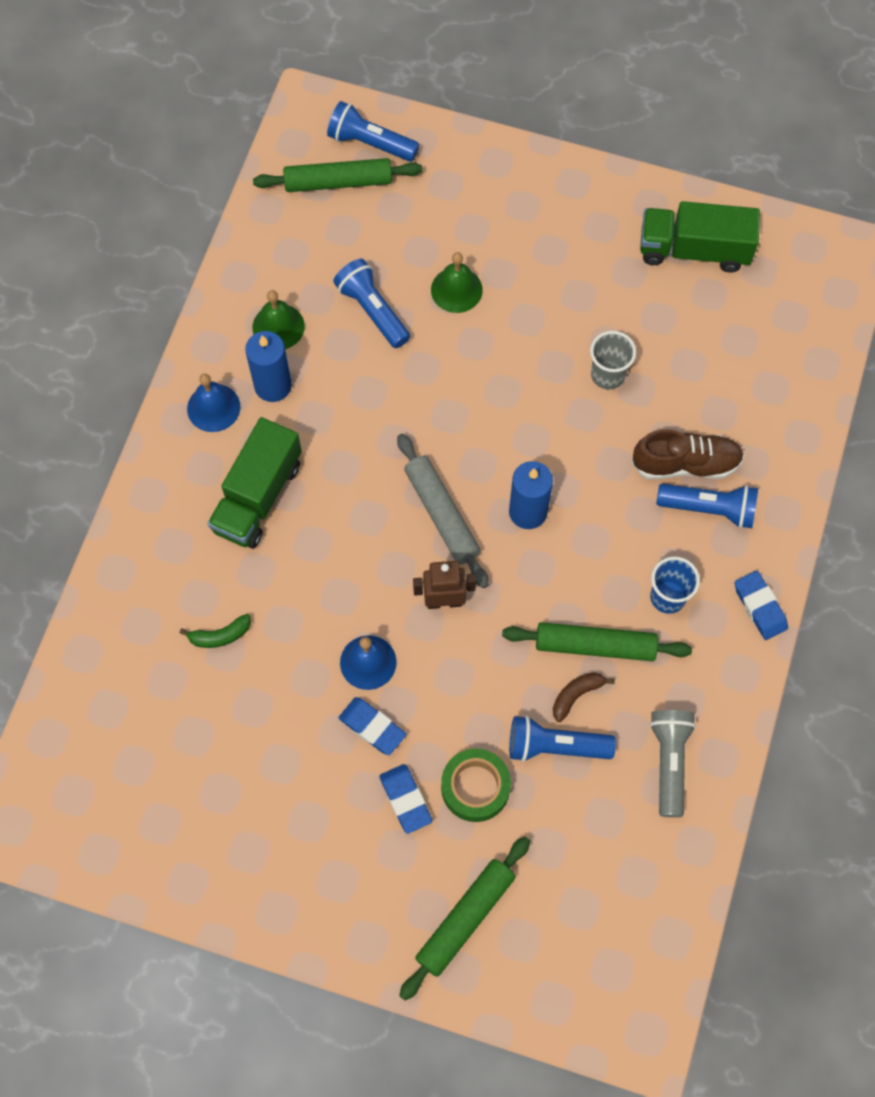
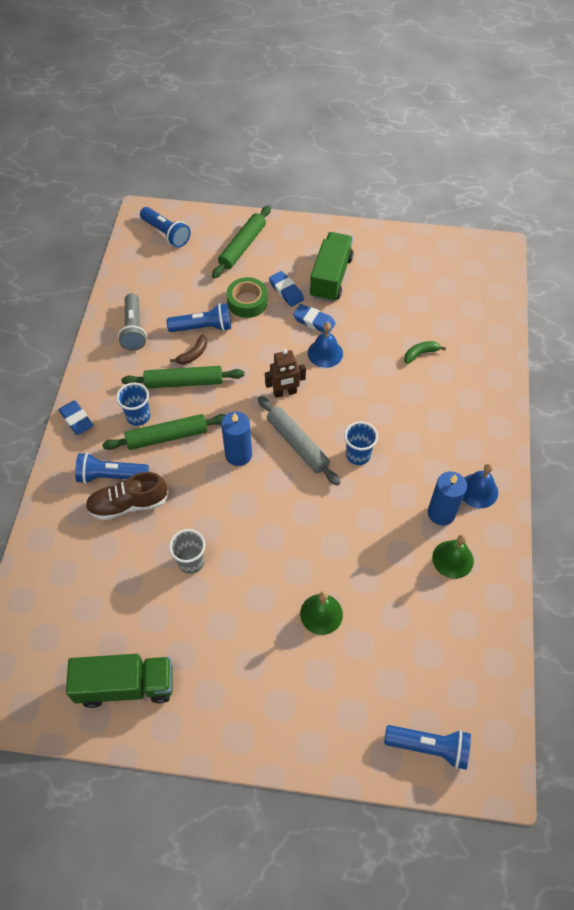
camera: 170 degrees right, 10 degrees down
green truck [207,417,302,549] -> green truck moved to [310,232,354,302]
green rolling pin [253,158,422,192] -> green rolling pin moved to [102,414,225,450]
blue flashlight [333,259,410,348] -> blue flashlight moved to [140,207,191,248]
none -> blue cup [344,421,378,465]

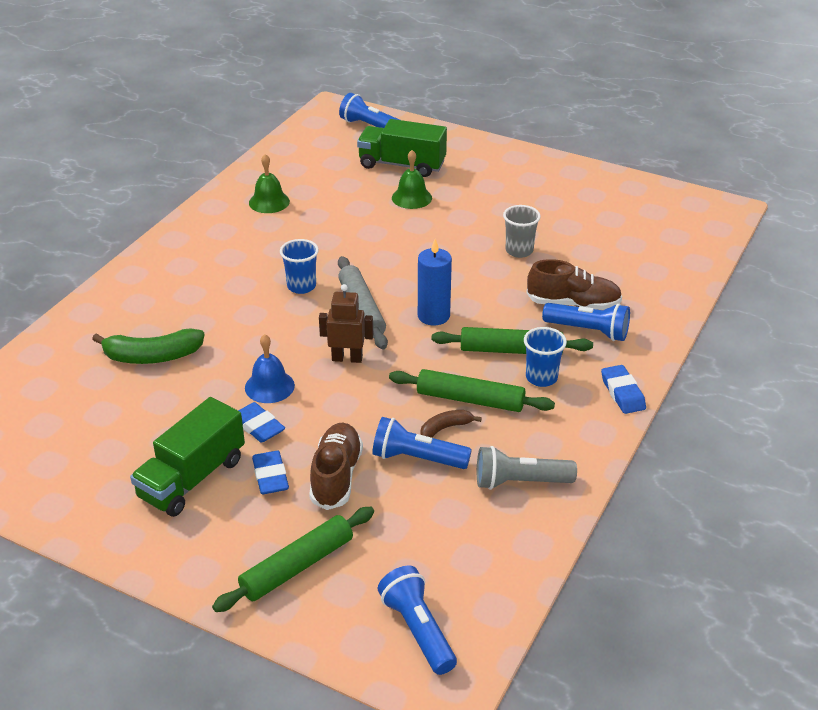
camera: 160 degrees left, 20 degrees down
green truck [66,654,172,708] -> green truck moved to [357,119,447,177]
grey flashlight [118,293,147,351] -> grey flashlight turned 105 degrees counterclockwise [477,446,577,490]
green tape [226,277,268,318] -> brown shoe [309,423,363,510]
green banana [404,341,446,364] -> green banana [92,328,205,364], size x1.80
blue candle [428,471,467,525] -> none
blue bell [463,463,498,508] -> none

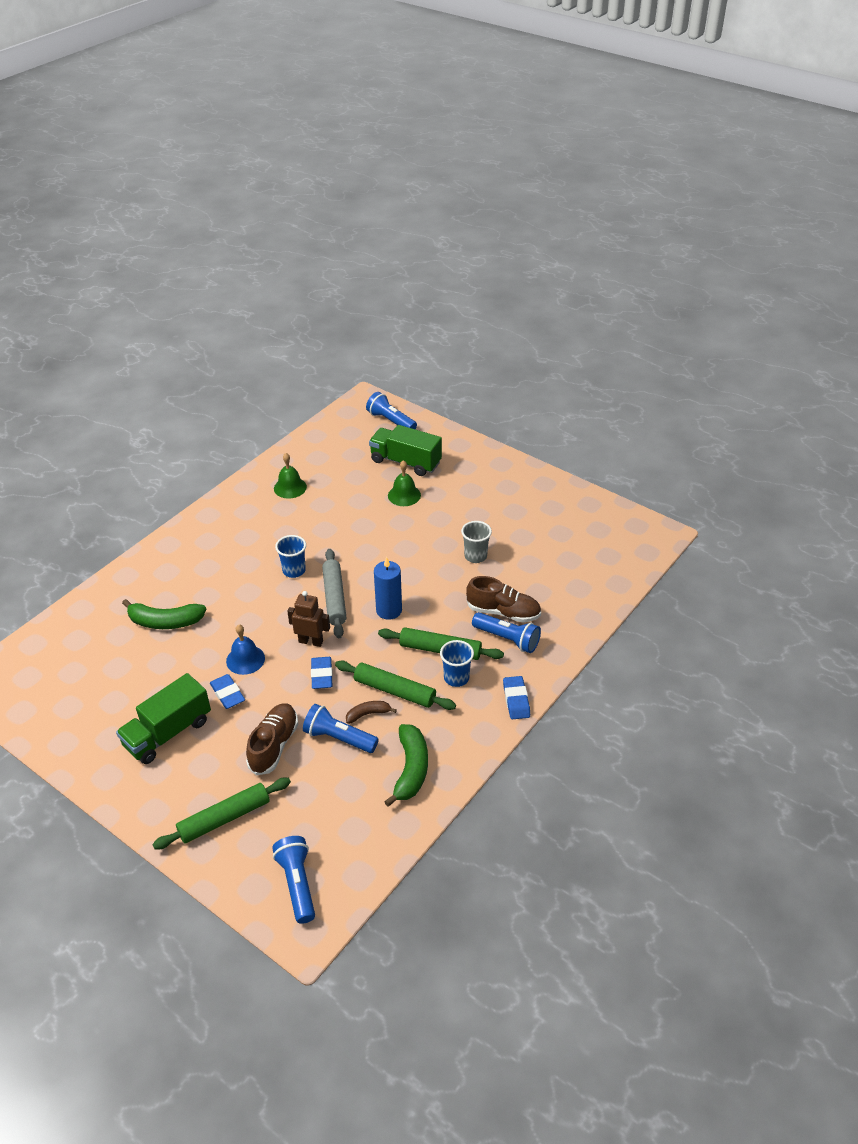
camera: 10 degrees right, 5 degrees up
blue eraser [252,451,289,494] -> blue eraser moved to [311,657,333,689]
grey flashlight [477,446,577,490] -> green banana [384,724,428,807]

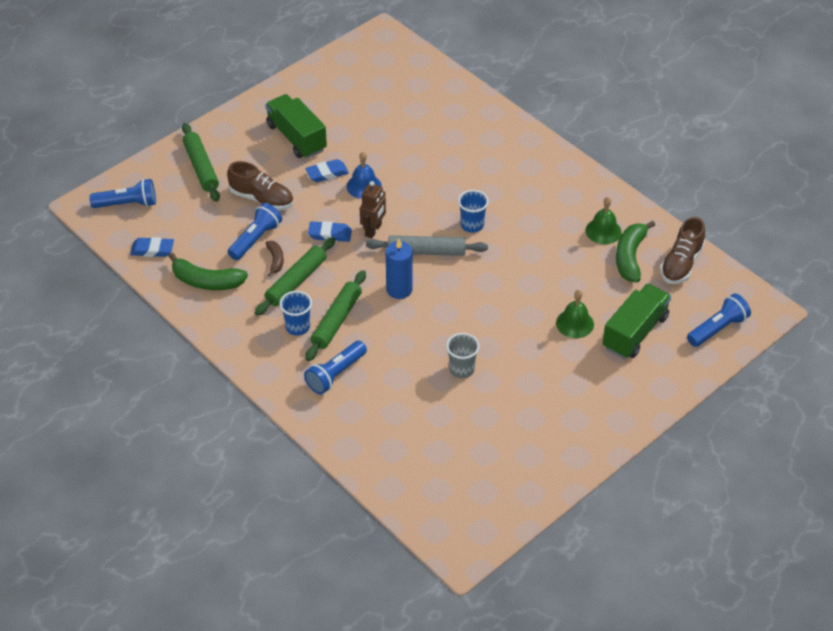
camera: 100 degrees right, 5 degrees up
green banana [122,599,206,629] -> green banana moved to [616,221,655,282]
brown shoe [466,576,541,622] -> brown shoe moved to [660,217,705,284]
blue eraser [503,676,530,720] -> blue eraser moved to [130,237,174,257]

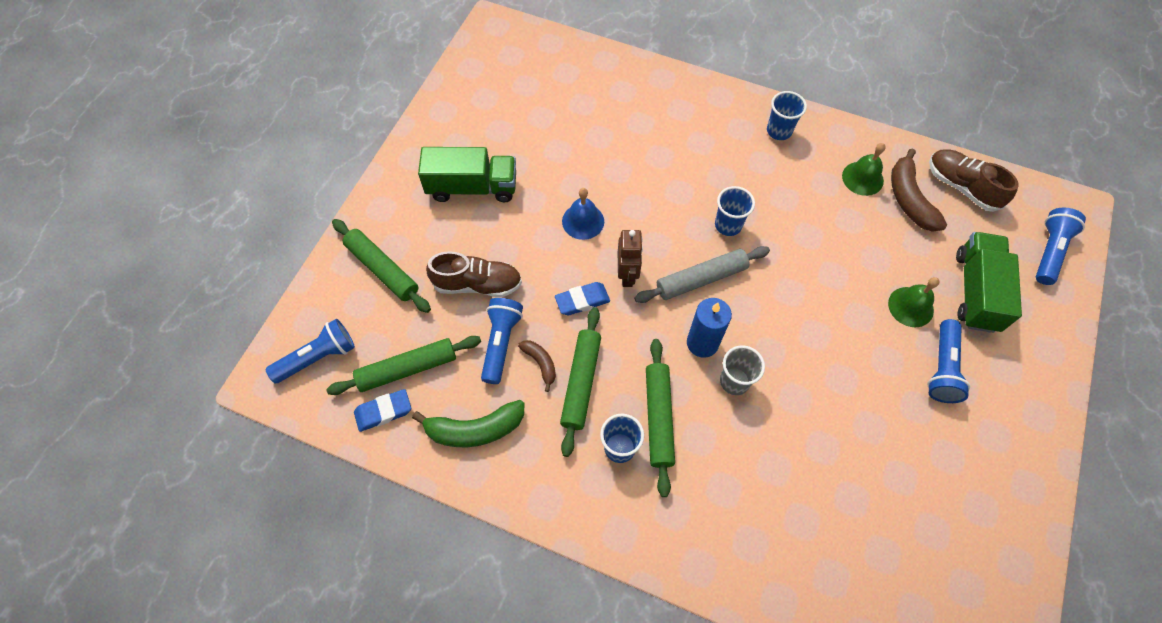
camera: 25 degrees left, 15 degrees up
green truck [265,94,327,158] -> green truck turned 150 degrees clockwise [418,147,516,202]
blue flashlight [304,341,367,394] -> blue flashlight moved to [927,319,970,403]
blue eraser [305,159,349,182] -> none
grey cup [446,333,480,378] -> grey cup moved to [720,345,765,395]
green banana [616,221,655,282] -> brown banana [891,149,947,232]
brown shoe [660,217,705,284] -> brown shoe turned 135 degrees clockwise [929,149,1019,212]
none -> green rolling pin [326,336,481,395]
none -> blue cup [767,91,807,140]

